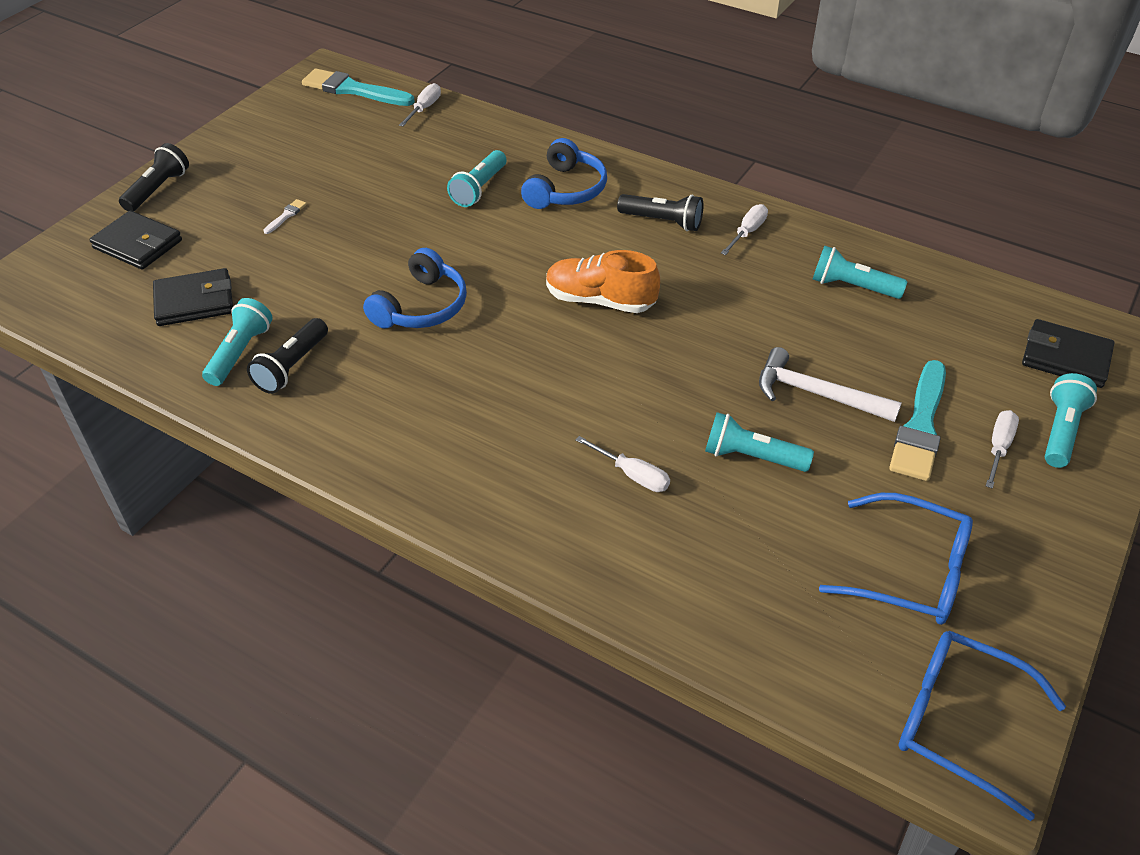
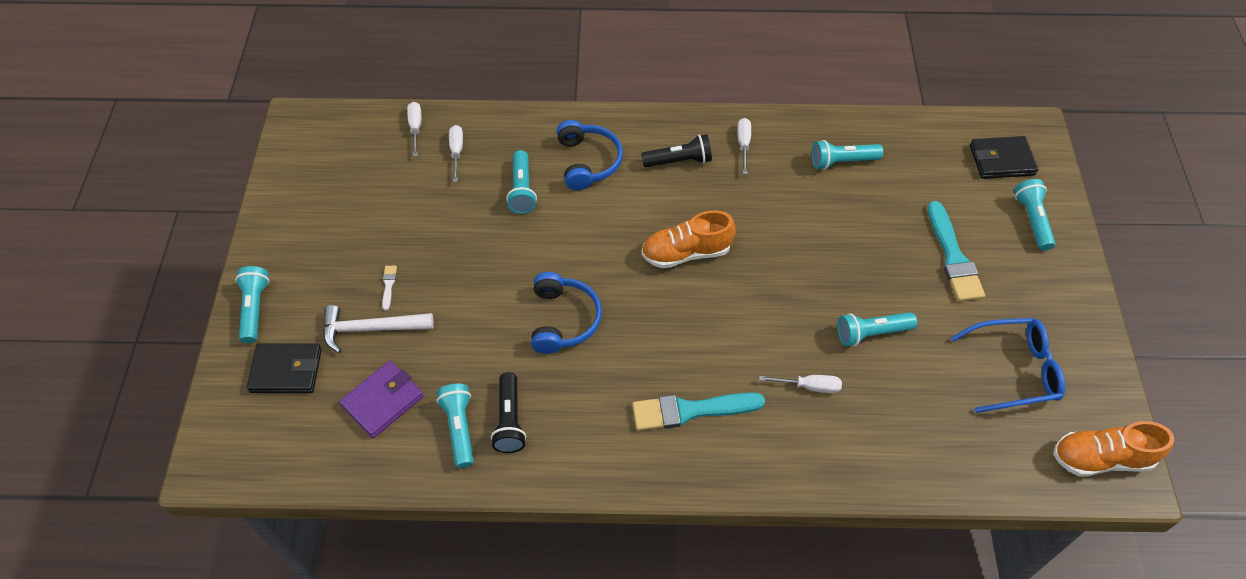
camera: 30 degrees left, 10 degrees up
black flashlight [119,143,189,212] -> turquoise flashlight [235,266,270,343]
black wallet [153,268,233,326] -> purple wallet [339,361,424,438]
turquoise brush [302,68,415,106] -> turquoise brush moved to [632,392,765,431]
white hammer [759,347,902,422] -> white hammer moved to [323,305,434,353]
blue glasses [899,631,1066,821] -> orange shoe [1053,421,1174,476]
white screwdriver [986,410,1019,489] -> white screwdriver moved to [449,125,463,182]

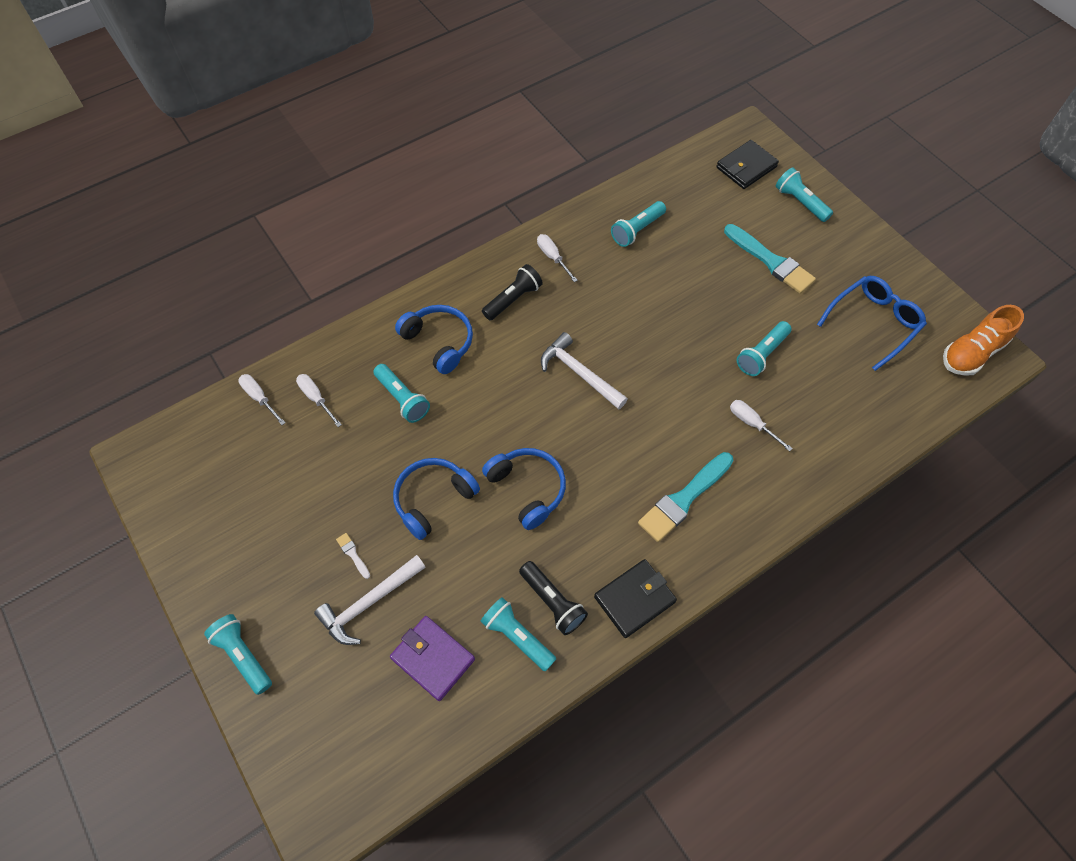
camera: 35 degrees left, 5 degrees up
black wallet [247,343,322,393] -> black wallet moved to [594,559,677,638]
purple wallet [339,361,424,438] -> purple wallet turned 60 degrees counterclockwise [390,616,475,701]
orange shoe [641,210,736,269] -> white hammer [541,332,628,409]
white screwdriver [759,375,842,393] -> white screwdriver turned 105 degrees counterclockwise [730,400,793,451]
none -> blue headphones [393,458,480,540]

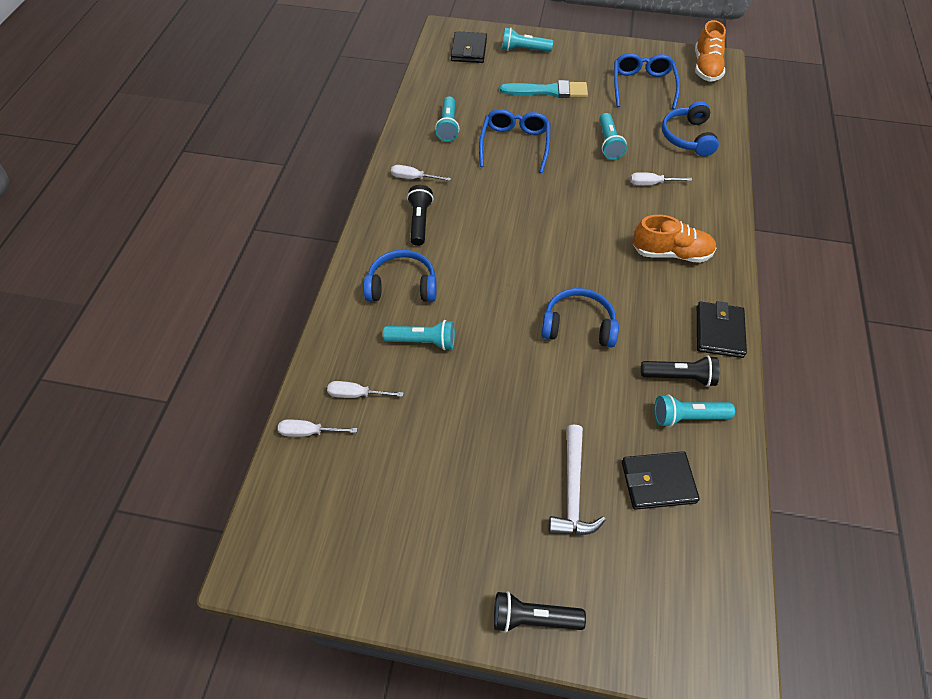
camera: 45 degrees left, 5 degrees down
turquoise flashlight [204,614,272,695] -> black flashlight [494,591,586,633]
white brush [336,533,370,579] -> none
purple wallet [390,616,475,701] -> black wallet [622,451,700,510]
blue headphones [393,458,480,540] -> blue headphones moved to [662,101,719,156]
white hammer [541,332,628,409] -> none
turquoise brush [638,452,734,542] -> orange shoe [632,215,716,263]
none -> blue glasses [479,109,550,173]

